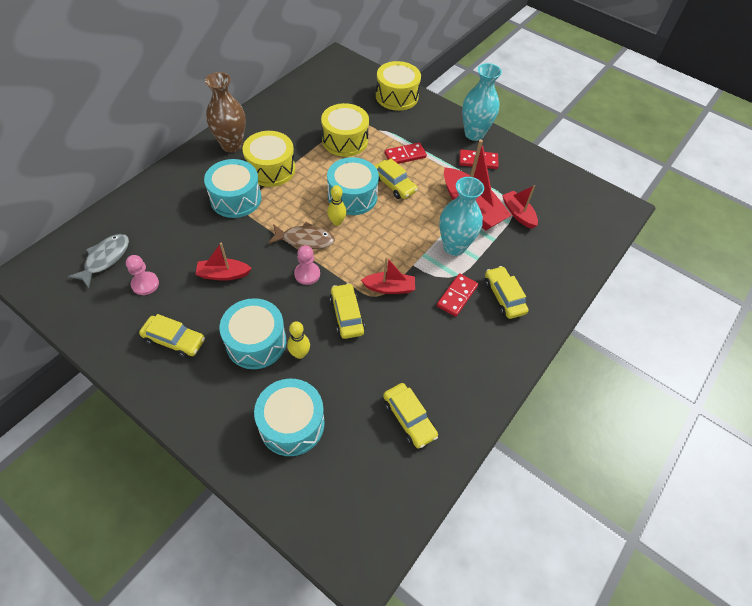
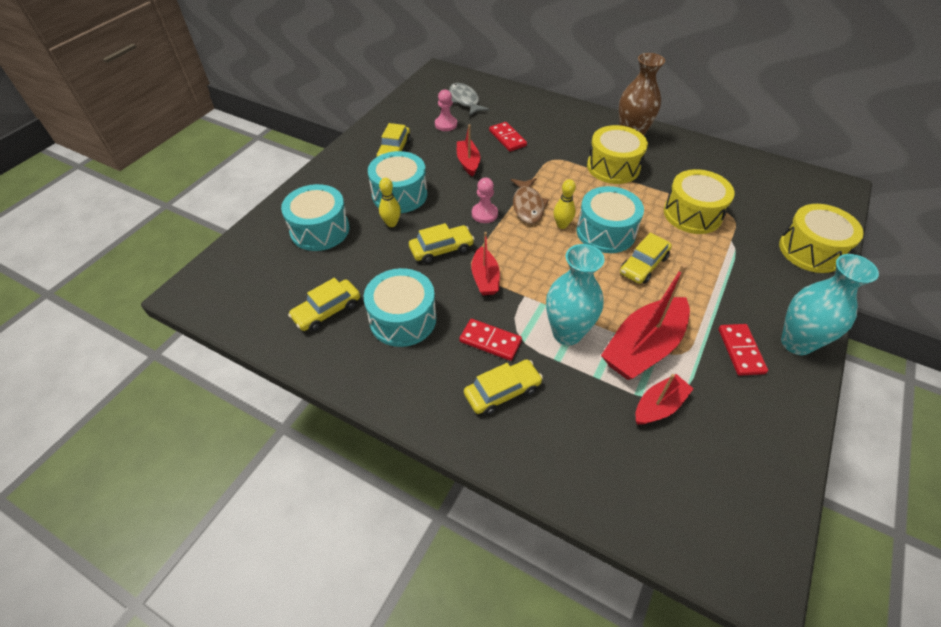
camera: 85 degrees right, 5 degrees down
grey fish [67,234,129,288] -> grey fish turned 135 degrees counterclockwise [449,83,489,116]
turquoise drum [204,159,262,218] -> turquoise drum moved to [364,268,436,347]
red domino [385,143,427,164] -> red domino moved to [489,122,527,151]

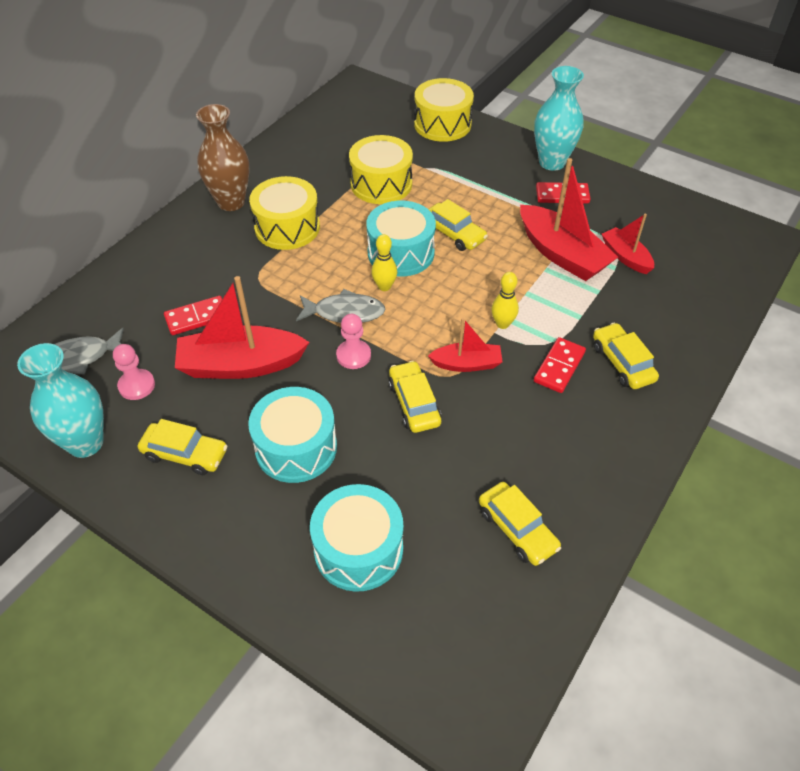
camera: 85 degrees left, 0 degrees up
turquoise drum [364,268,436,347] -> none
yellow bowling pin [379,178,401,227] -> yellow bowling pin moved to [491,272,519,329]
red boat [457,124,480,177] -> red boat [175,276,309,379], size x1.77
brown fish [511,178,549,224] -> grey fish [296,289,385,323]
turquoise vase [546,244,605,345] -> turquoise vase moved to [17,343,104,458]

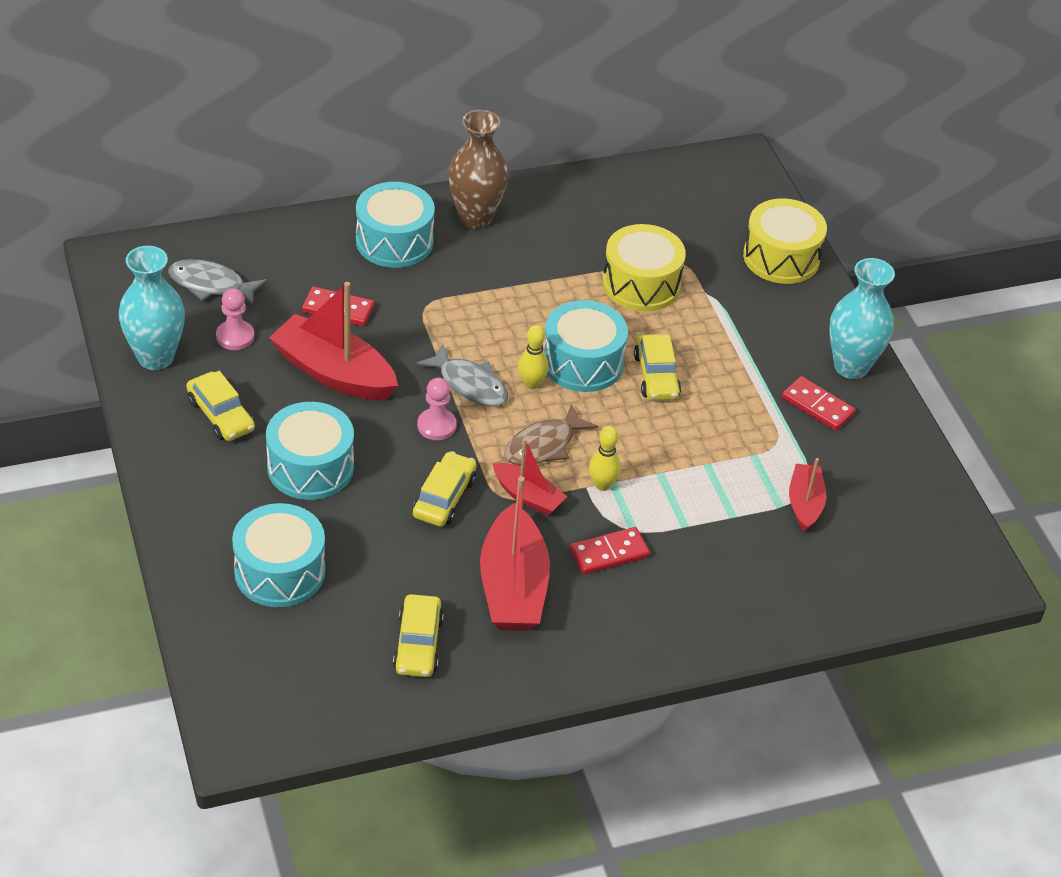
camera: 35 degrees right, 5 degrees down
yellow drum [249,176,320,250] -> none
red boat [520,158,618,281] -> red boat moved to [480,476,550,631]
yellow car [593,323,659,389] -> none
none -> turquoise drum [356,182,435,268]
none -> brown fish [505,404,598,466]

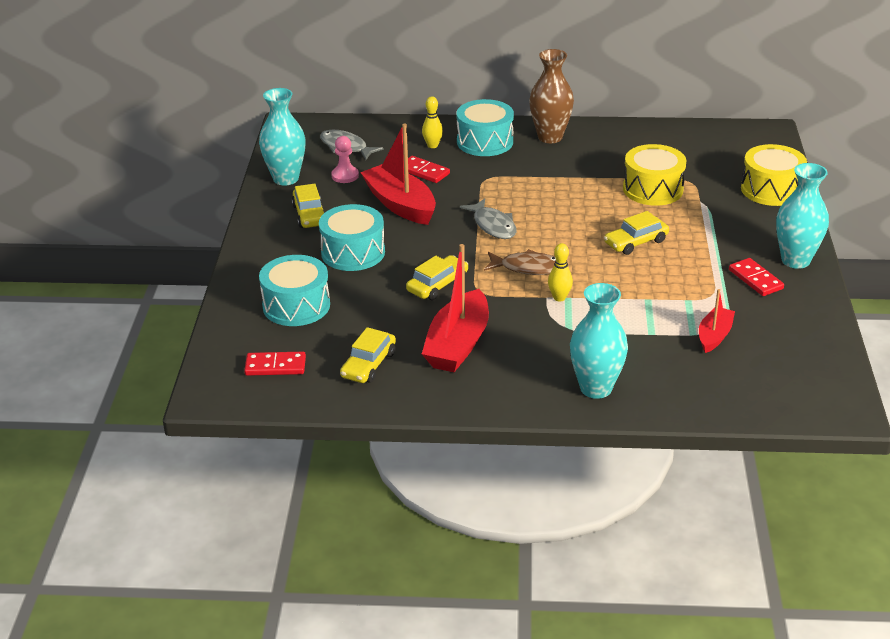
camera: 25 degrees right, 10 degrees down
pink pawn [417,378,457,440] -> none
red boat [493,439,567,516] -> none
brown fish [505,404,598,466] -> brown fish turned 150 degrees counterclockwise [484,249,556,275]
yellow bowling pin [518,325,549,389] -> yellow bowling pin moved to [422,96,443,148]
turquoise drum [544,300,628,392] -> none
red domino [570,527,650,574] -> red domino moved to [244,352,306,376]
yellow car [634,334,681,400] -> yellow car turned 45 degrees clockwise [604,211,669,255]
none -> turquoise vase [570,283,628,399]

